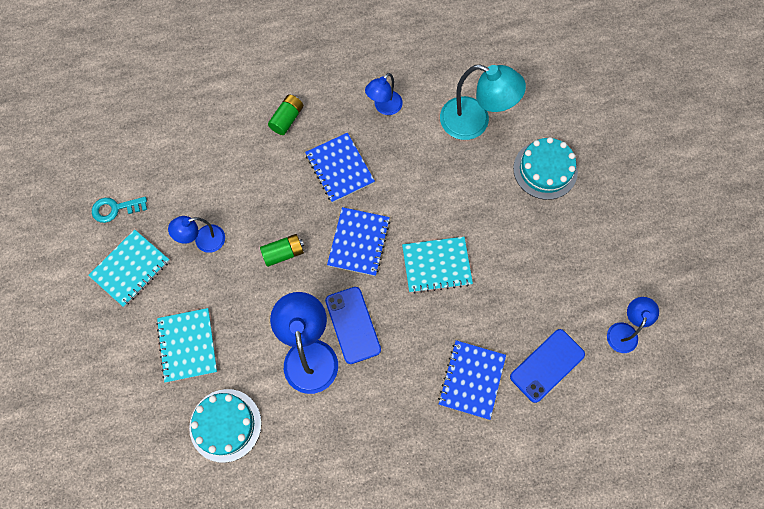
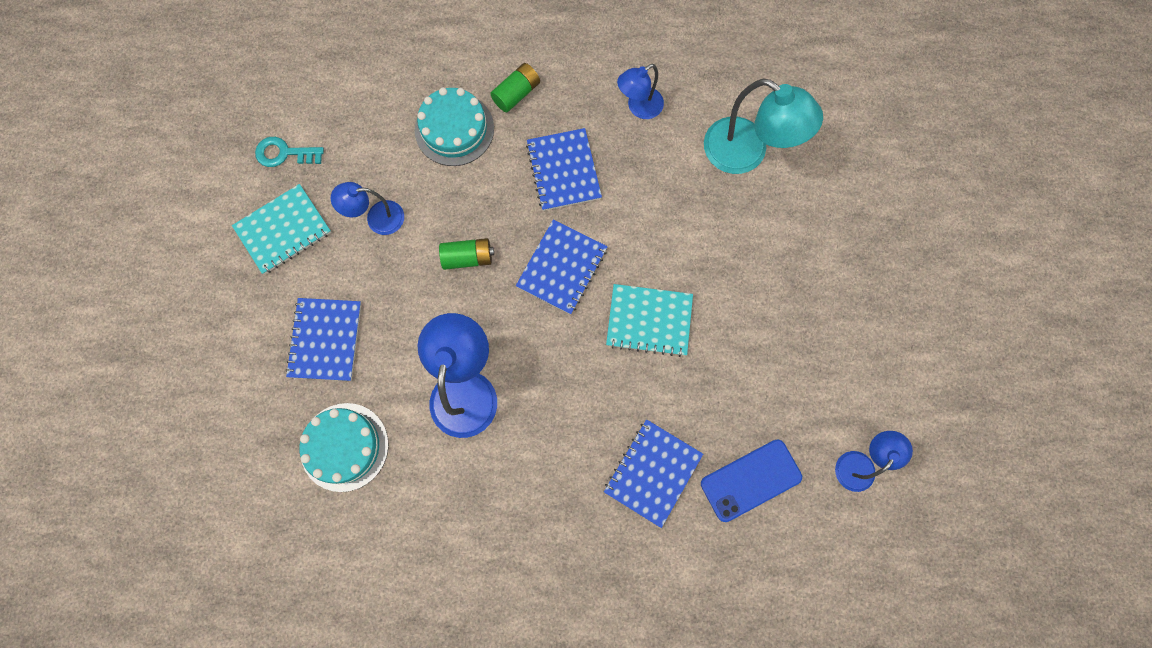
camera: 15 degrees right, 5 degrees up
turquoise notebook [156,308,217,383] -> blue notebook [286,298,361,381]
blue phone [325,287,381,364] -> none
turquoise cake [513,137,578,200] -> turquoise cake moved to [415,88,494,166]

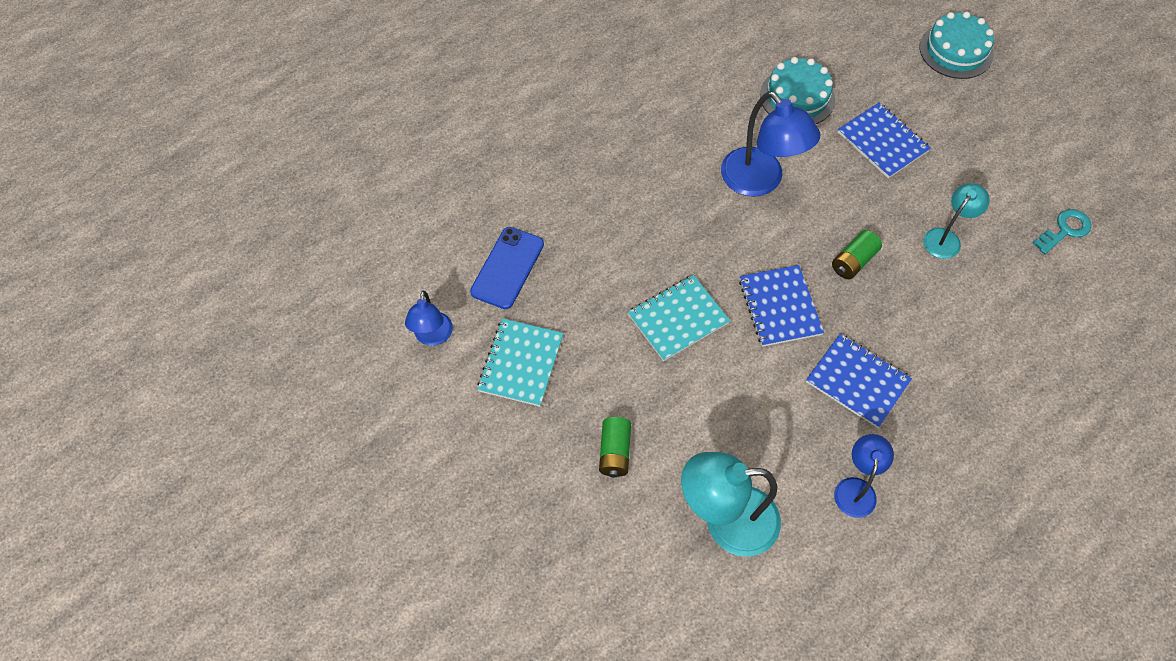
camera: 140 degrees right, 15 degrees down
turquoise notebook [232,184,331,275] -> turquoise notebook moved to [477,318,563,407]
blue lamp [331,182,404,235] -> turquoise lamp [923,183,990,259]
turquoise cake [415,88,494,166] -> turquoise cake moved to [919,12,994,79]
green battery [490,63,540,113] -> green battery moved to [599,417,631,477]
blue notebook [604,419,703,528] -> none

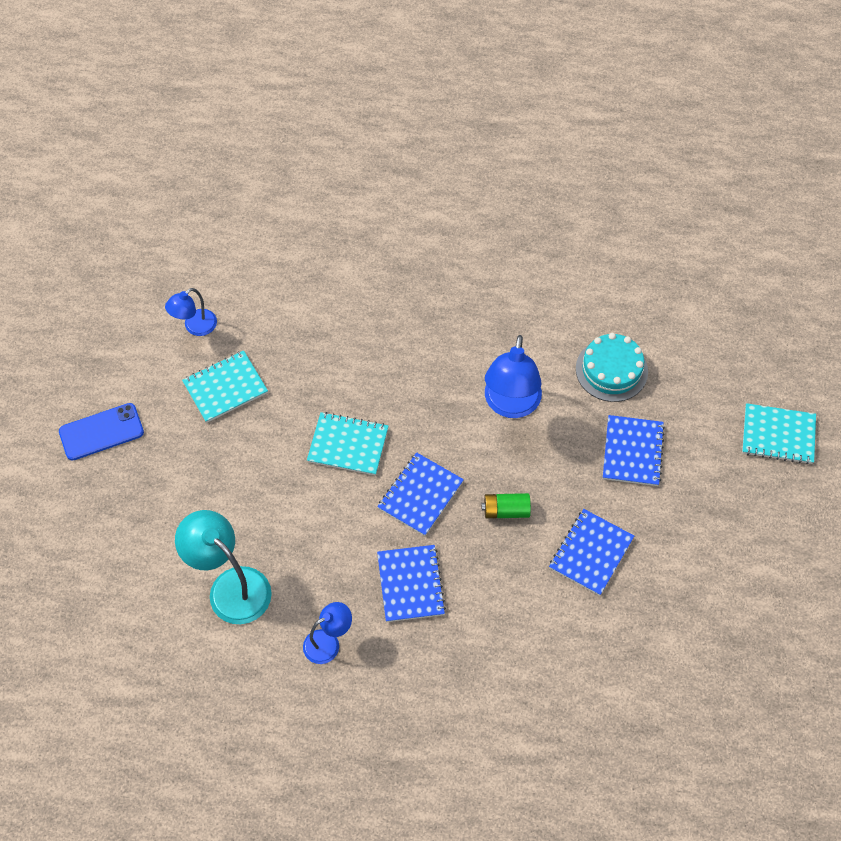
camera: 45 degrees right, 0 degrees up
blue phone [470,227,544,309] -> blue phone moved to [59,403,144,461]
green battery [599,417,631,477] -> none
turquoise cake [919,12,994,79] -> turquoise notebook [742,403,816,464]
turquoise lamp [923,183,990,259] -> blue notebook [549,509,634,596]
turquoise key [1032,209,1091,254] -> none

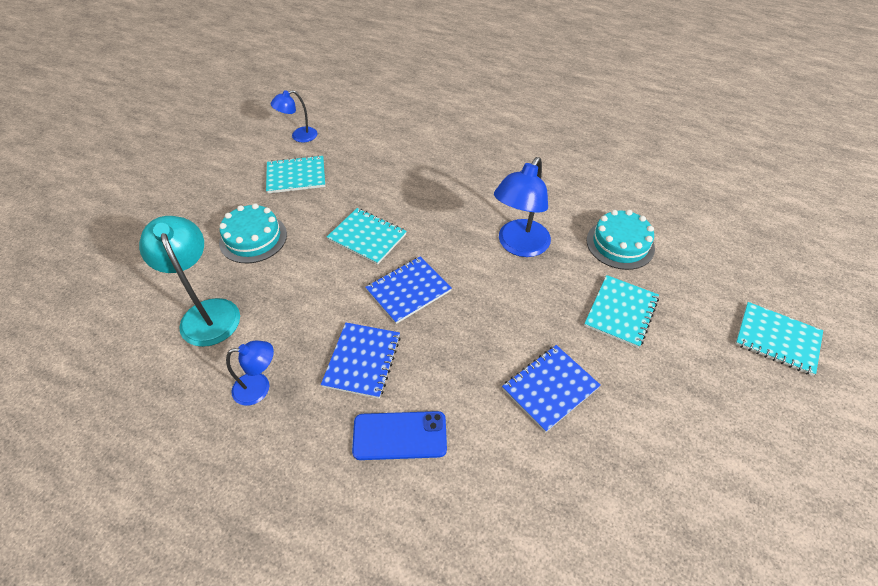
camera: 20 degrees right, 10 degrees down
blue phone [59,403,144,461] -> blue phone moved to [352,411,447,460]
green battery [481,493,531,519] -> none
blue notebook [603,415,665,486] -> turquoise notebook [584,275,659,348]
none -> turquoise cake [219,203,287,263]

